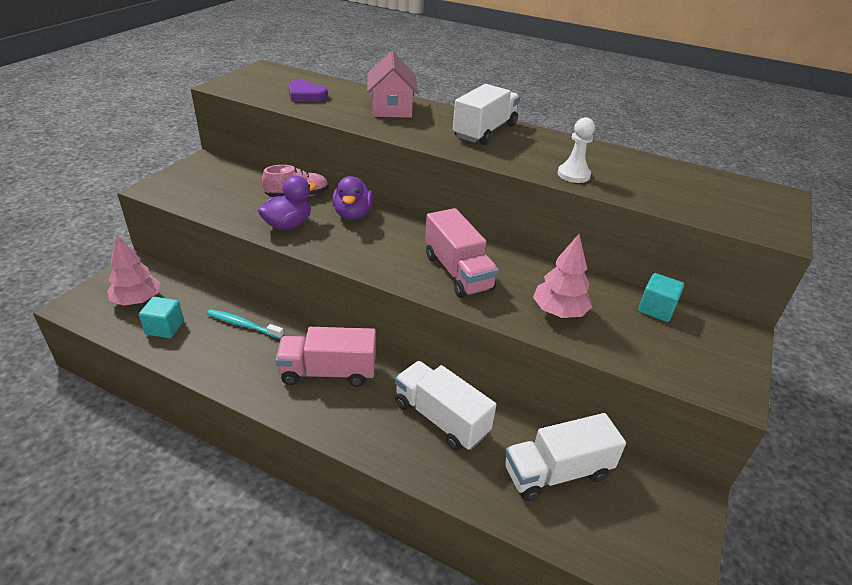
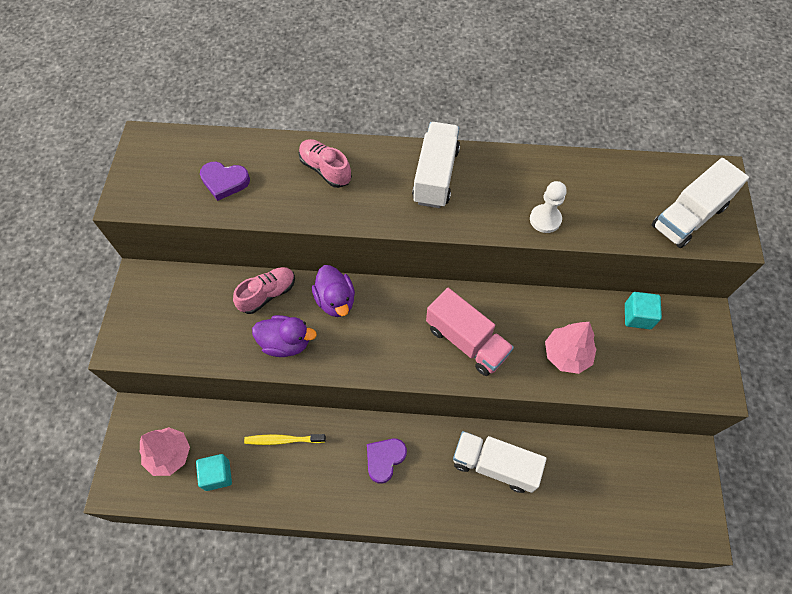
camera: 20 degrees left, 25 degrees up
turquoise toothbrush [207,309,284,339] -> yellow toothbrush [244,434,326,445]
purple duck [258,176,317,230] -> purple duck turned 75 degrees clockwise [252,315,317,357]
pink truck [275,327,376,387] -> purple heart [367,439,407,484]
pink house [367,51,418,118] -> pink shoe [299,139,352,188]
white truck [505,413,626,501] -> white truck moved to [652,158,749,248]

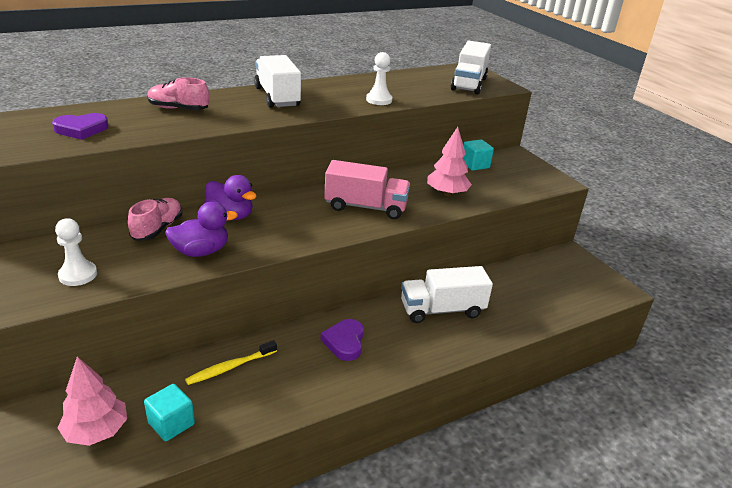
camera: 35 degrees left, 30 degrees down
none -> white pawn [55,219,97,286]

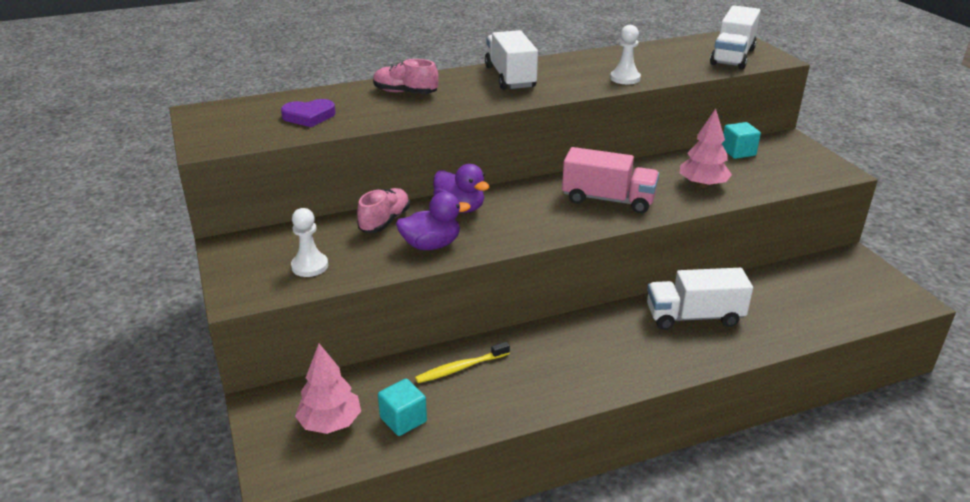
camera: 10 degrees right, 0 degrees up
purple heart [321,319,364,361] -> none

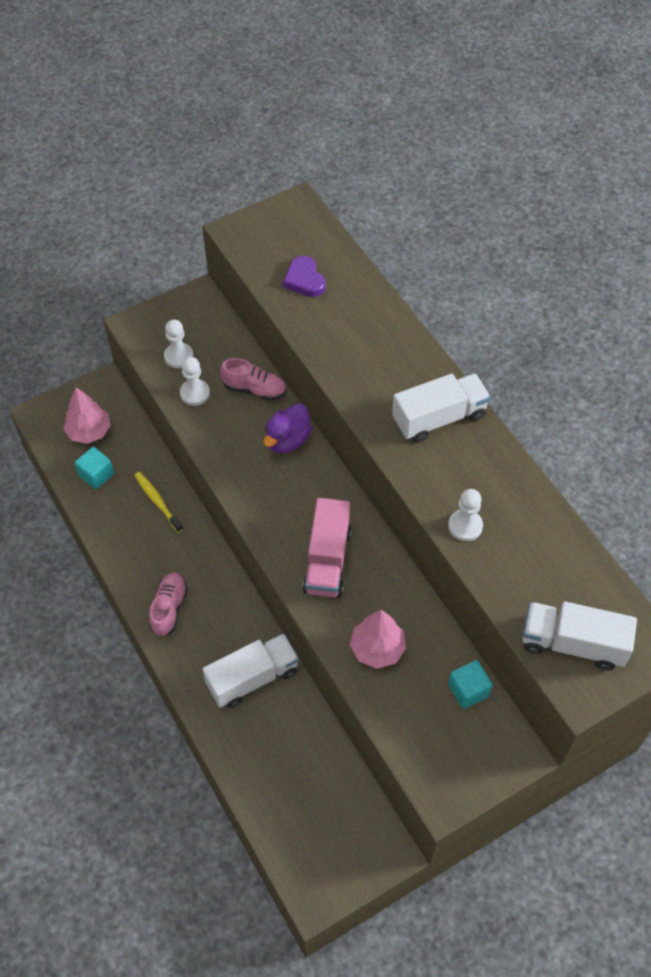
camera: 80 degrees right, 25 degrees up
pink shoe [373,59,439,94] -> pink shoe moved to [149,572,188,637]
purple duck [396,192,471,250] -> none
white truck [647,268,753,330] -> white truck turned 75 degrees clockwise [202,633,299,708]
none -> white pawn [180,357,210,406]

